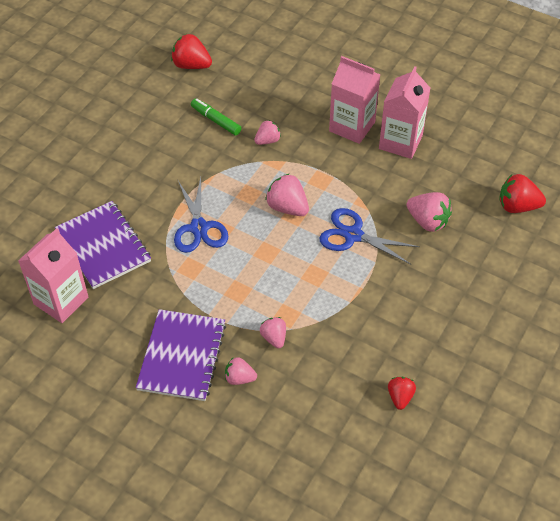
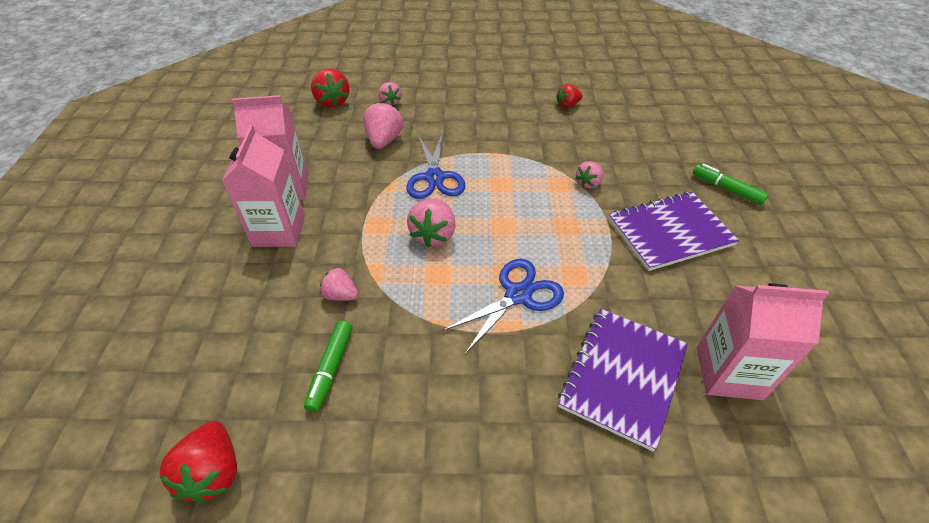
camera: 120 degrees left, 5 degrees down
pink strawberry [225,357,257,385] -> pink strawberry moved to [378,82,402,106]
none -> green marker [693,163,769,205]

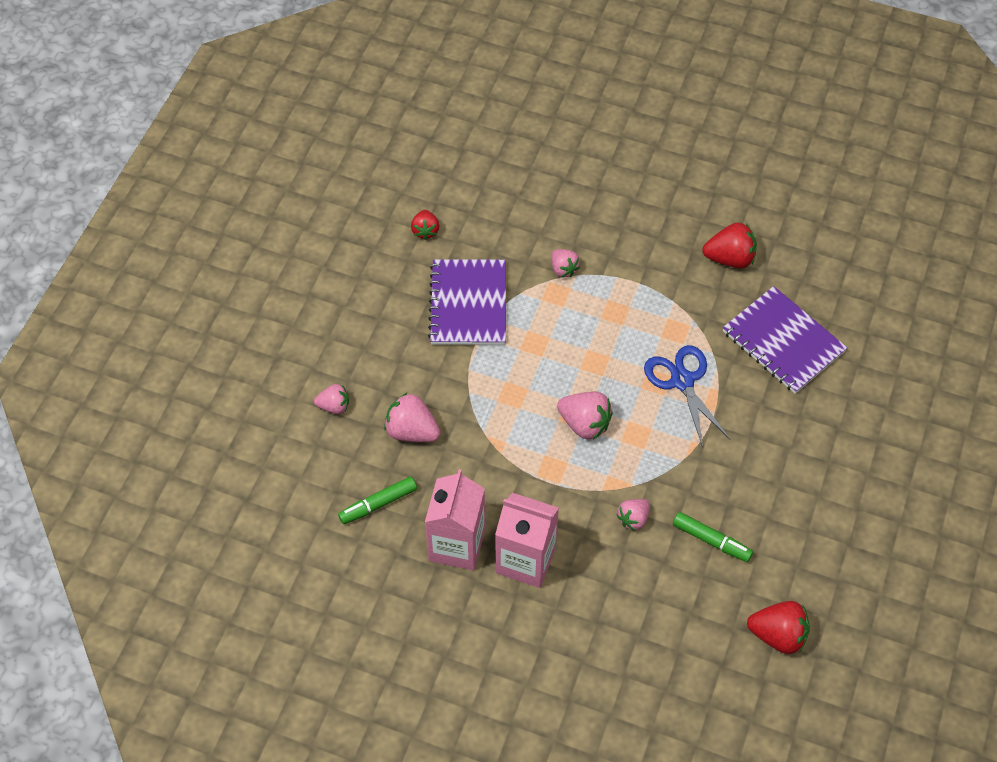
camera: 70 degrees left, 10 degrees up
red strawberry [311,69,350,107] -> red strawberry moved to [702,223,757,268]
blue scissors [406,133,465,199] -> none
purple notebook [609,192,739,271] -> purple notebook moved to [428,259,506,345]
green marker [693,163,769,205] -> green marker moved to [338,477,417,524]
pink carton [697,283,829,400] -> none

